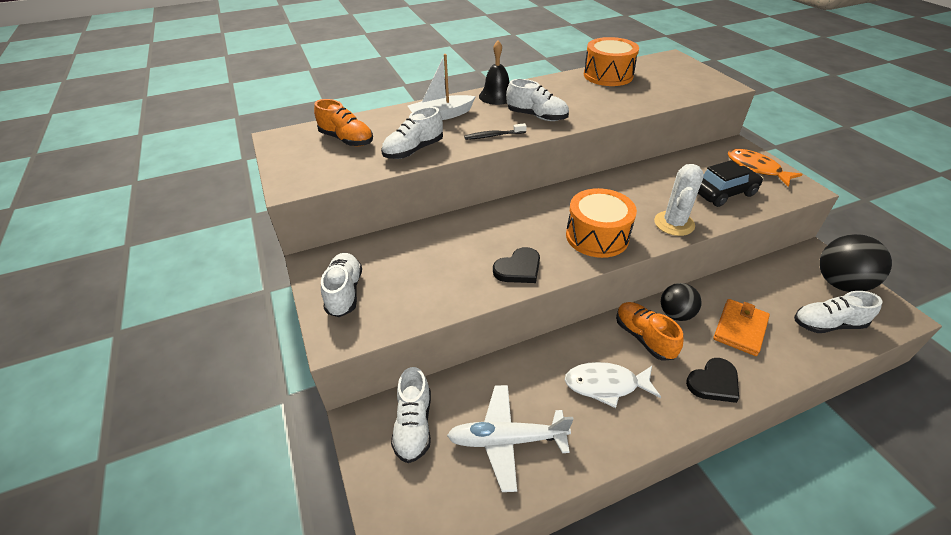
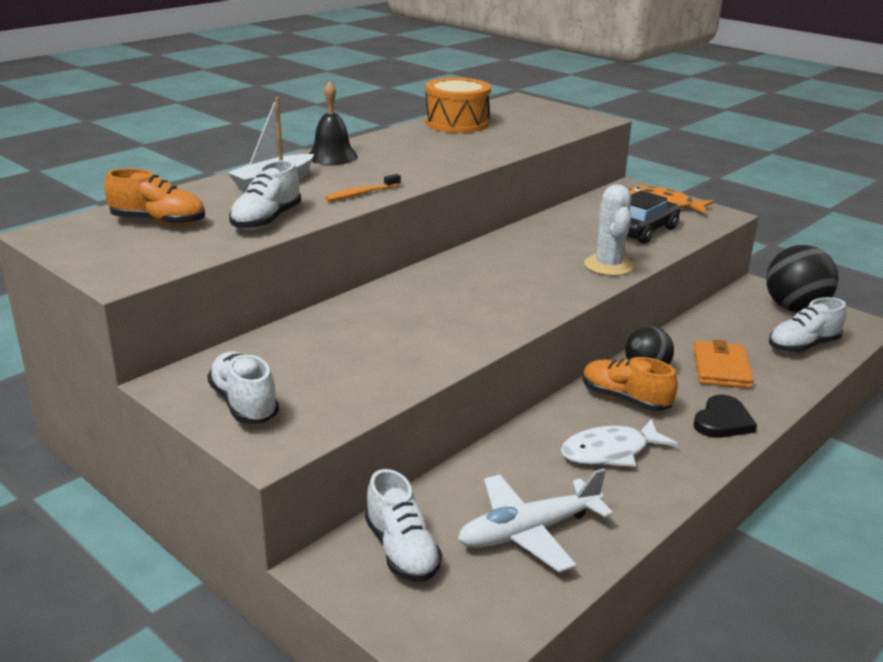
camera: 25 degrees left, 15 degrees down
black toothbrush [464,123,527,140] -> orange toothbrush [325,174,401,201]
black heart [493,247,540,283] -> none
white shoe [506,79,569,121] -> none
orange drum [566,188,637,258] -> none

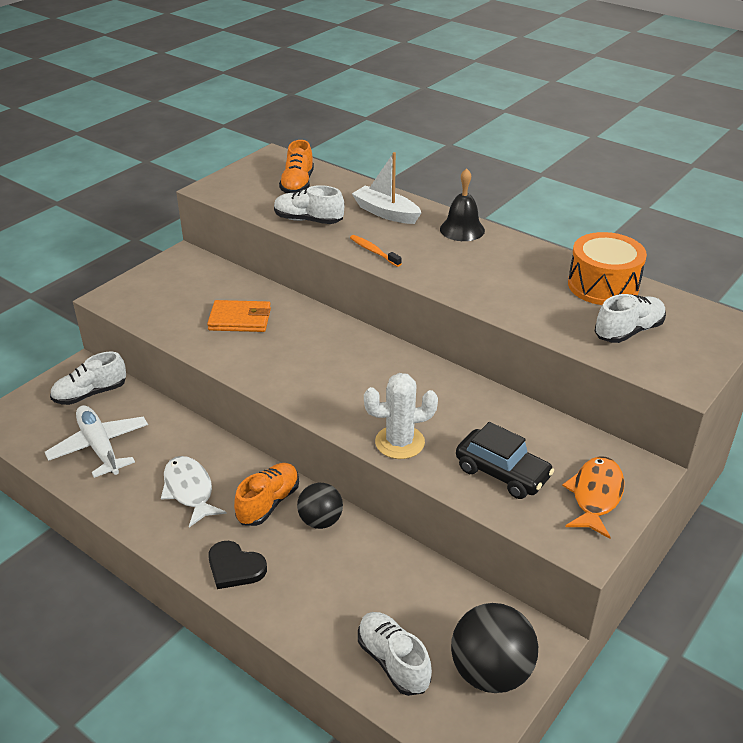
camera: 85 degrees right, 10 degrees up
white shoe [207,351,279,423] -> white shoe moved to [595,294,666,343]
orange wallet [693,340,754,389] -> orange wallet moved to [207,300,271,332]

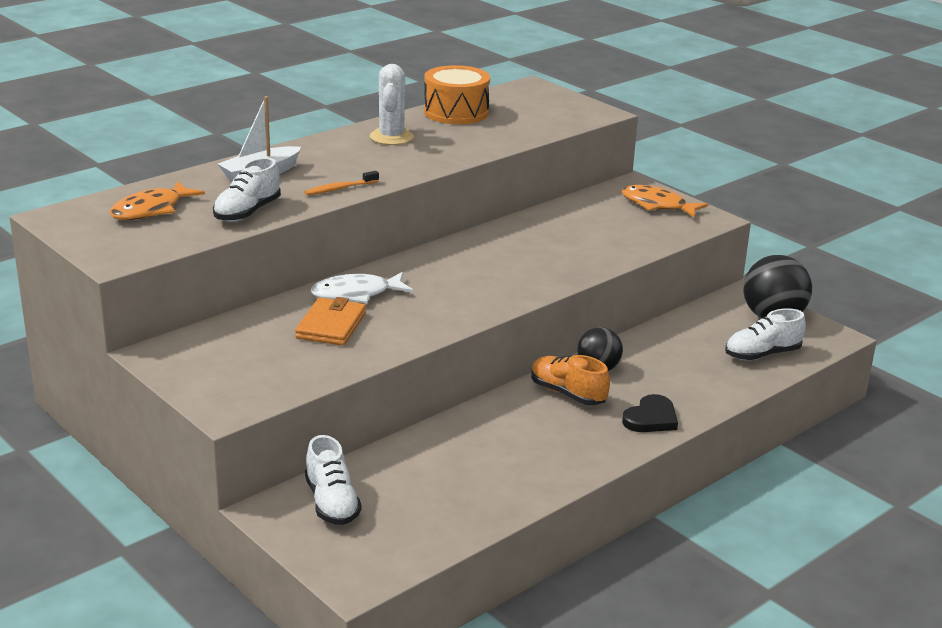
camera: 80 degrees left, 10 degrees down
white plane [45,405,148,478] -> none
white fish [161,456,227,527] -> white fish moved to [311,272,413,303]
orange shoe [279,140,314,193] -> orange fish [110,181,205,220]
white cactus [364,373,438,459] -> white cactus moved to [370,64,414,145]
black bell [440,168,485,241] -> none
black car [456,422,555,499] -> none
white shoe [595,294,666,343] -> none

